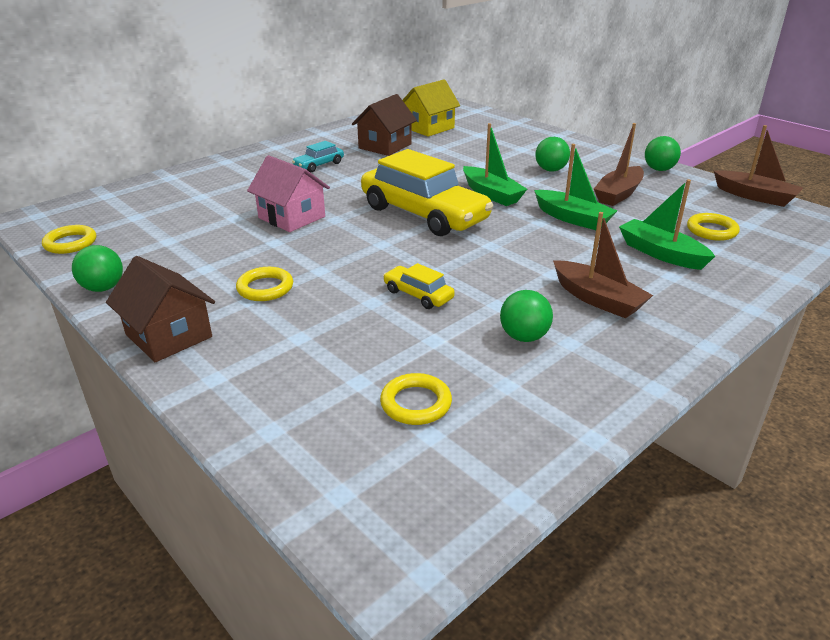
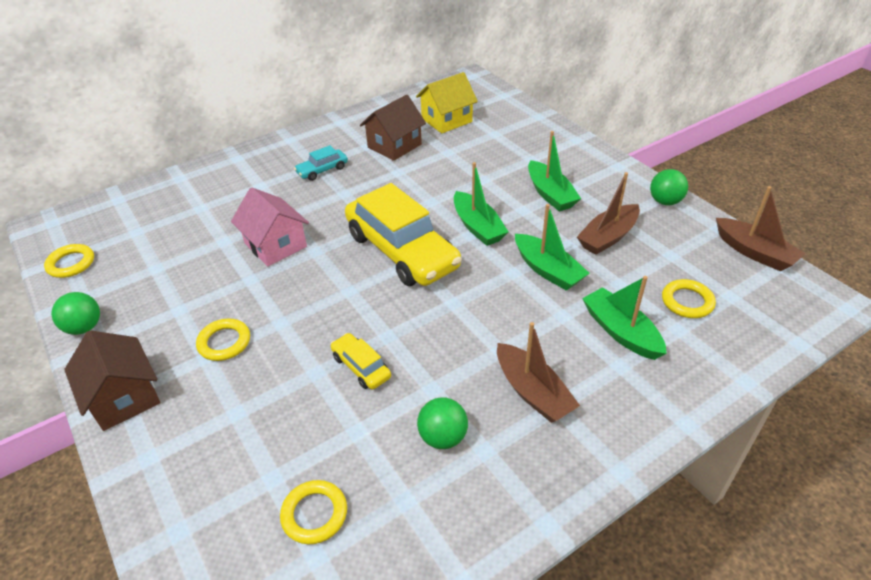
camera: 10 degrees right, 10 degrees up
green ball [535,137,570,171] -> green boat [528,131,581,212]

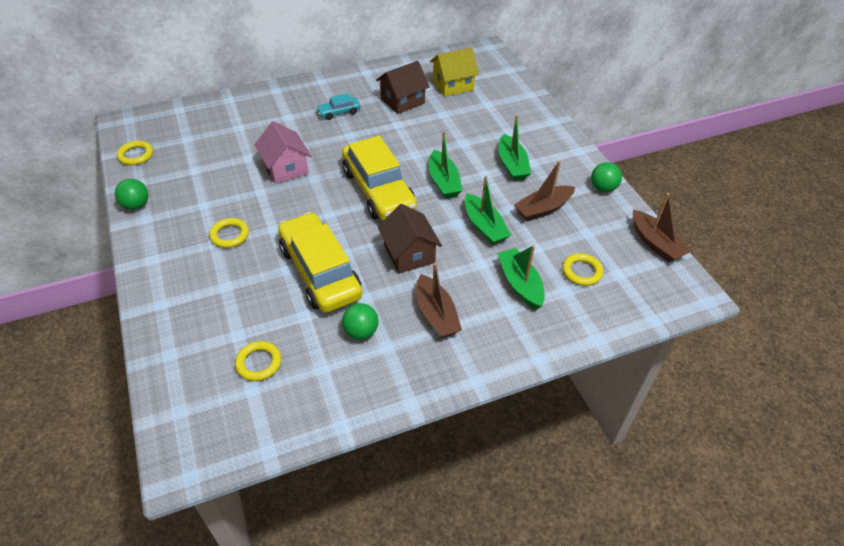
camera: 10 degrees right, 5 degrees up
brown house [64,330,161,431] -> brown house moved to [378,204,442,274]
yellow car [330,333,391,389] -> yellow car [278,212,362,313], size x2.28

